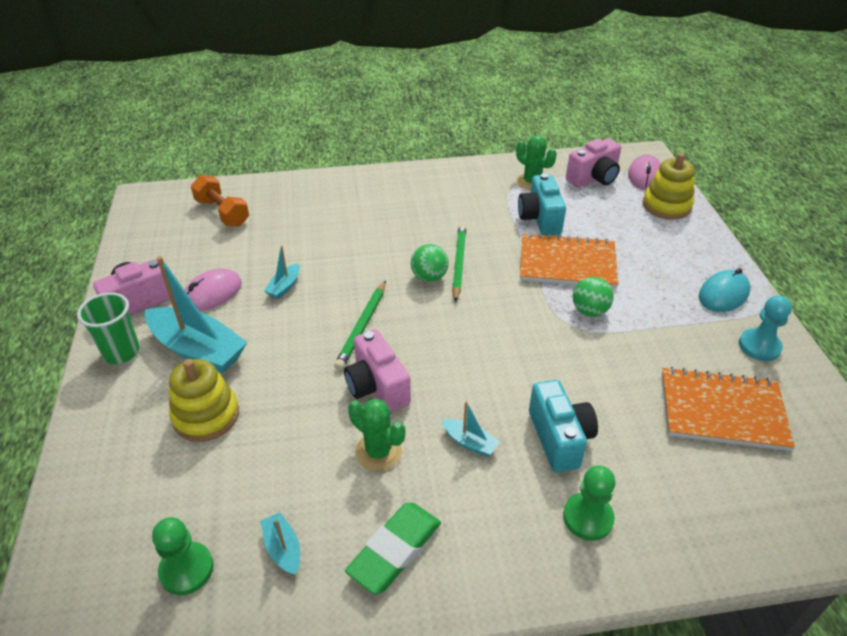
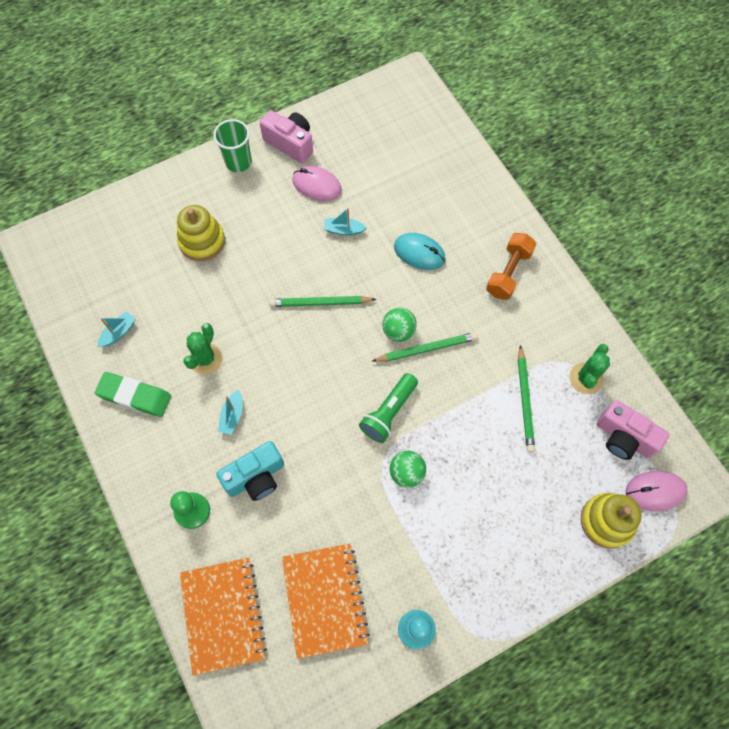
camera: 70 degrees right, 25 degrees up
turquoise boat [145,256,247,373] -> none
green pawn [152,517,214,595] -> none
orange dumbbell [191,175,249,227] -> orange dumbbell moved to [486,233,536,300]
pink camera [344,329,411,413] -> none
turquoise camera [518,173,566,235] -> green pencil [518,345,535,453]
orange notebook [520,232,618,289] -> orange notebook moved to [180,557,267,676]
turquoise mouse [699,268,750,312] -> turquoise mouse moved to [394,233,445,270]
none -> green flashlight [359,373,418,443]

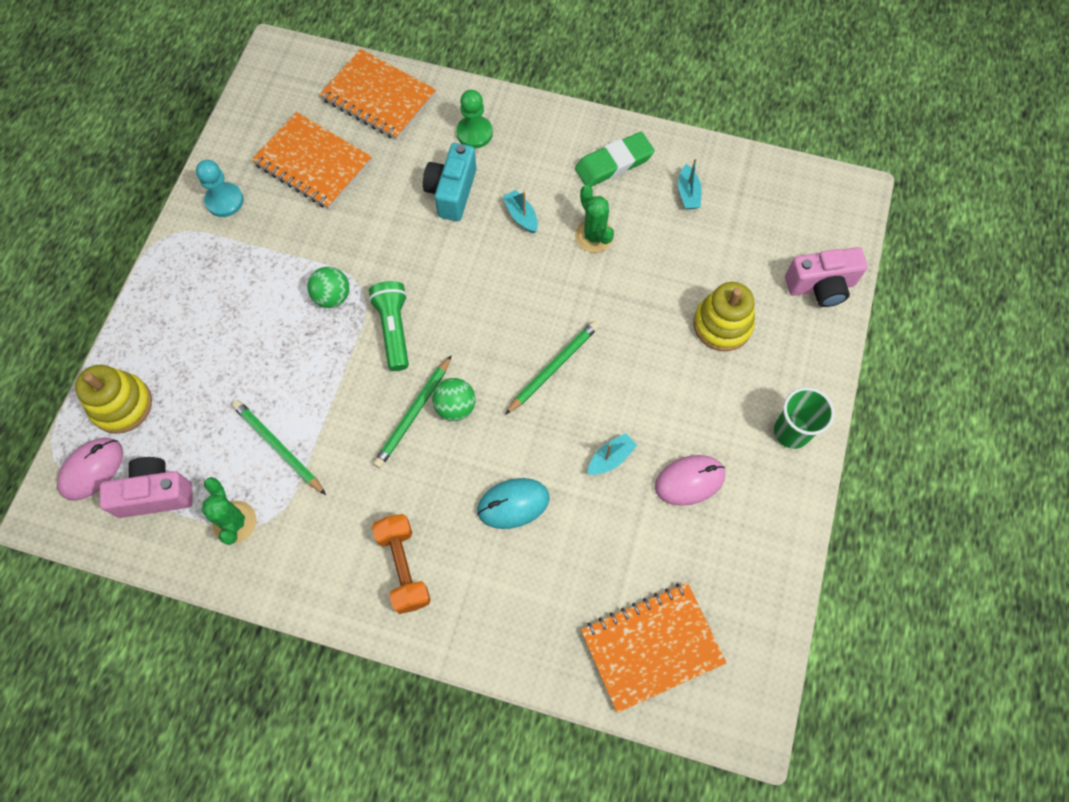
camera: 135 degrees right, 0 degrees up
pink camera [259,110,313,164] -> pink camera moved to [785,247,868,307]
none -> orange notebook [581,583,726,713]

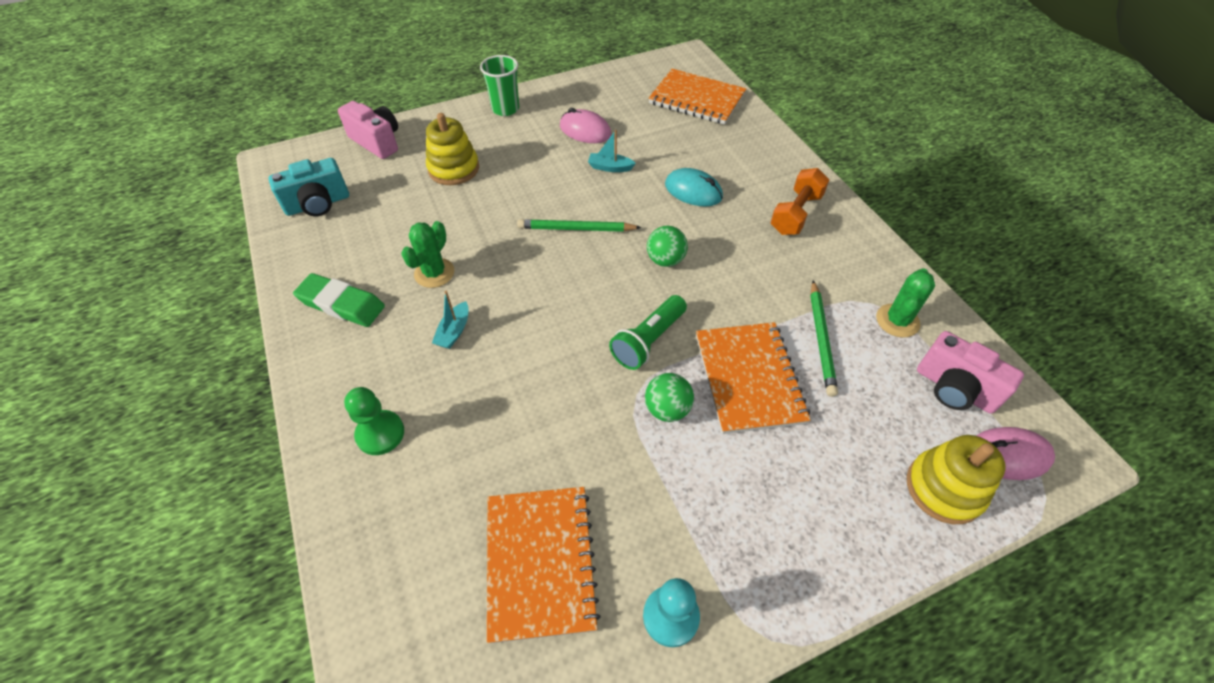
camera: 130 degrees left, 15 degrees down
orange notebook [320,49,436,140] -> orange notebook moved to [696,322,811,434]
green pencil [373,355,452,468] -> none
turquoise camera [423,143,477,221] -> turquoise camera moved to [268,158,349,216]
turquoise boat [678,159,702,209] -> none

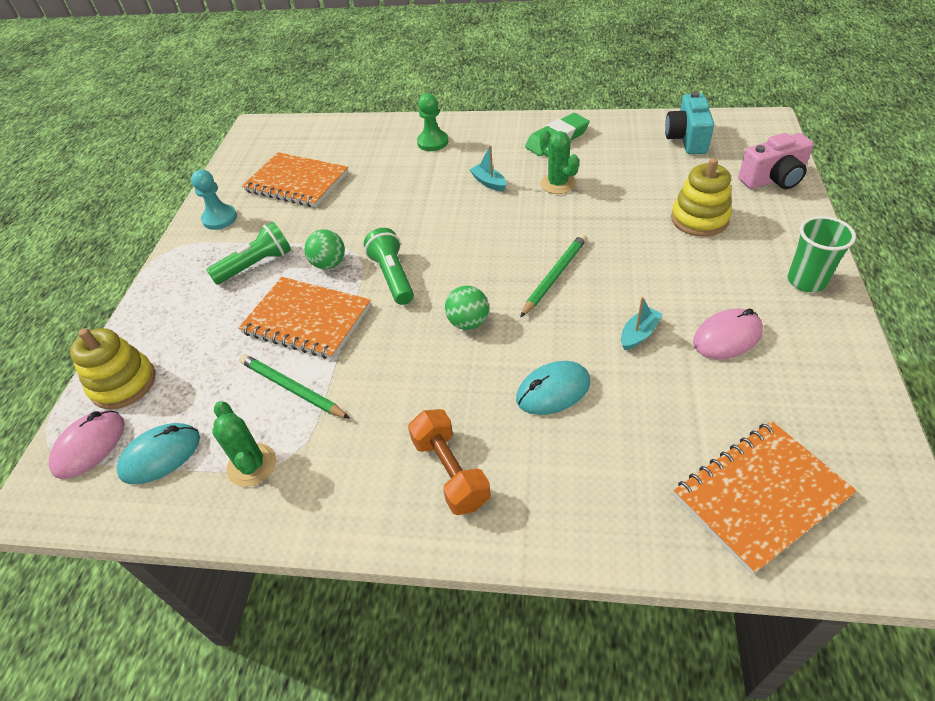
camera: 125 degrees right, 5 degrees down
pink camera [917,331,1024,414] -> turquoise mouse [117,423,200,484]
none -> green flashlight [206,222,291,285]

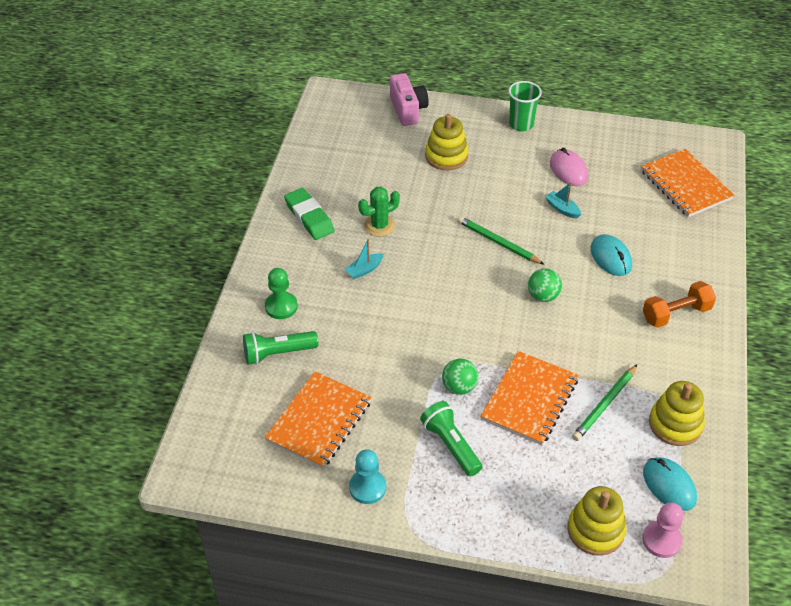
camera: 90 degrees left, 0 degrees up
pink mouse [49,410,125,479] -> pink pawn [642,502,684,558]
green cactus [212,401,276,487] -> yellow stacking toy [649,381,705,446]
green flashlight [364,228,414,305] -> green flashlight moved to [243,331,319,365]
turquoise camera [665,92,714,154] -> none

